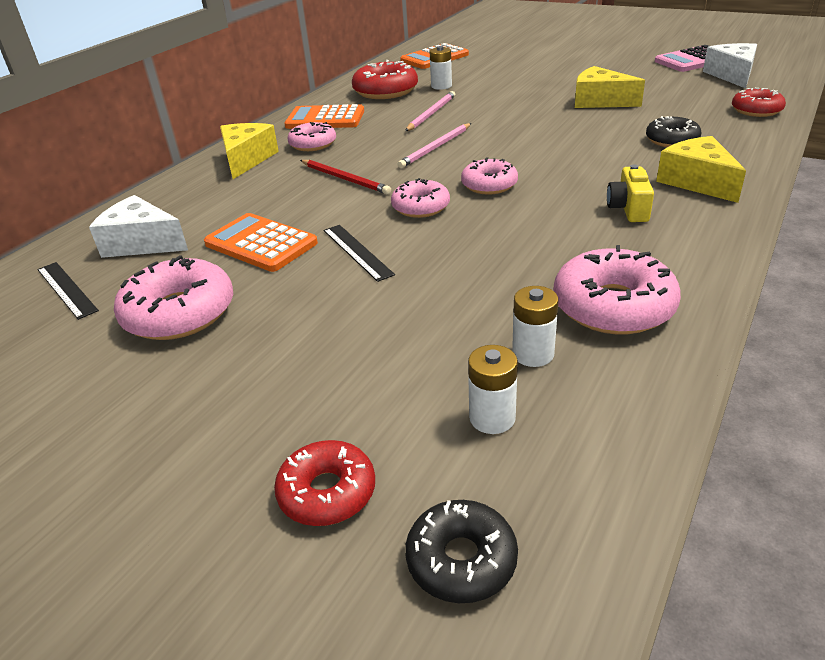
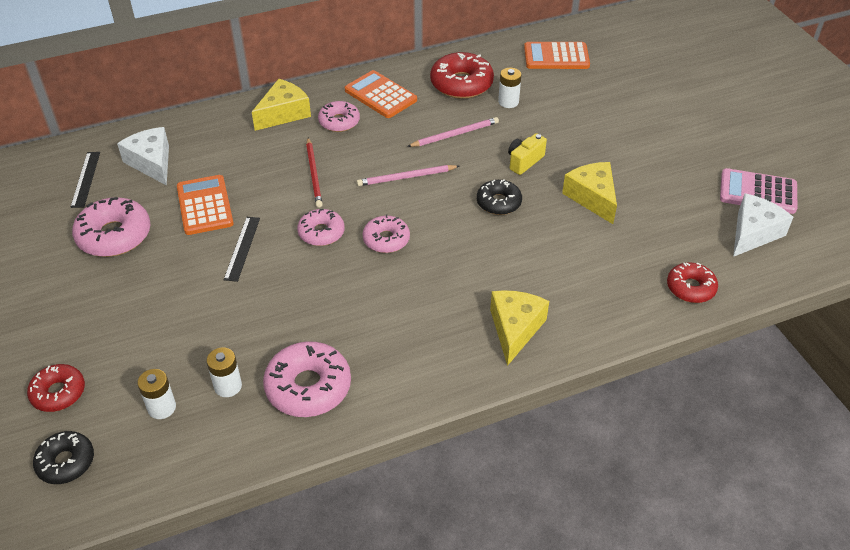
camera: 35 degrees right, 10 degrees up
yellow camera [607,165,654,222] -> yellow camera moved to [508,133,547,175]
black donut [646,116,701,147] -> black donut moved to [477,179,522,215]

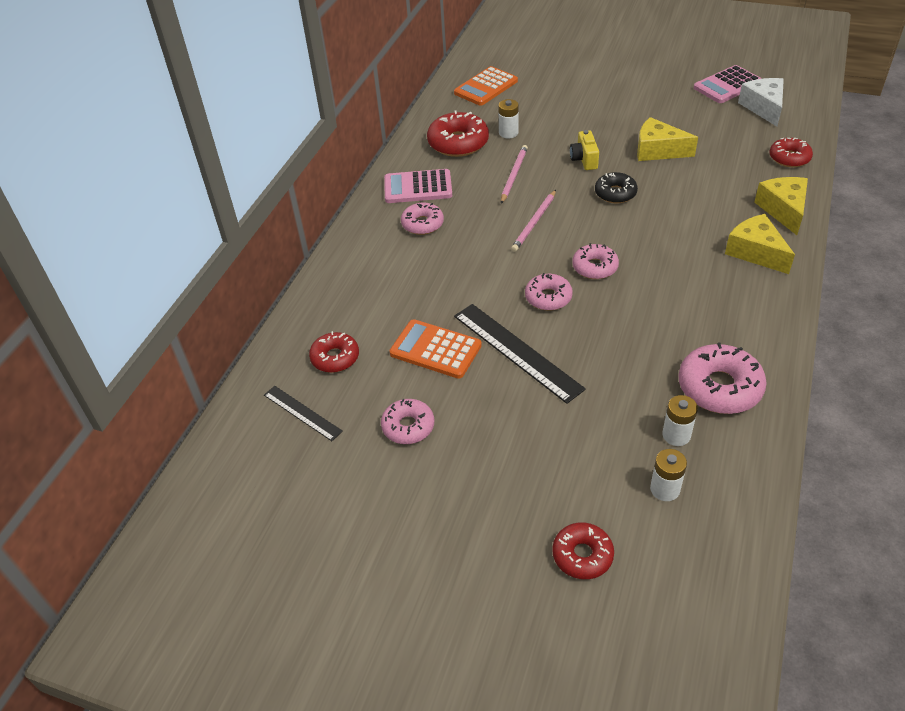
camera: 45 degrees left, 0 degrees up
black donut [33,431,94,484] -> none
pink donut [72,197,150,257] -> pink donut [381,399,434,444], size x0.63
white cheese [117,127,169,186] -> red donut [309,331,359,373]
black ruler [224,217,260,282] -> black ruler [454,304,586,404], size x1.74
yellow cheese [252,79,311,131] -> yellow cheese moved to [754,177,808,235]
red pencil [306,138,323,208] -> none
orange calculator [345,70,417,118] -> pink calculator [384,169,452,203]

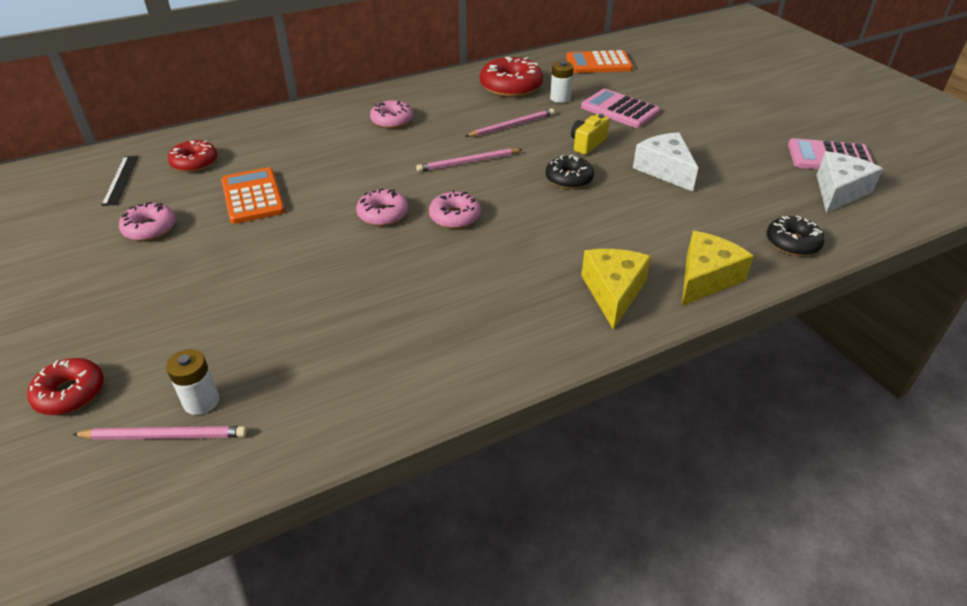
camera: 40 degrees right, 5 degrees down
pink calculator [384,169,452,203] -> pink calculator moved to [581,89,660,128]
black ruler [454,304,586,404] -> none
yellow cheese [637,117,698,161] -> white cheese [633,132,698,192]
white battery [662,395,698,446] -> none
pink donut [679,342,767,414] -> none
red donut [769,138,813,167] -> black donut [767,216,825,256]
none -> pink pencil [72,426,247,440]

